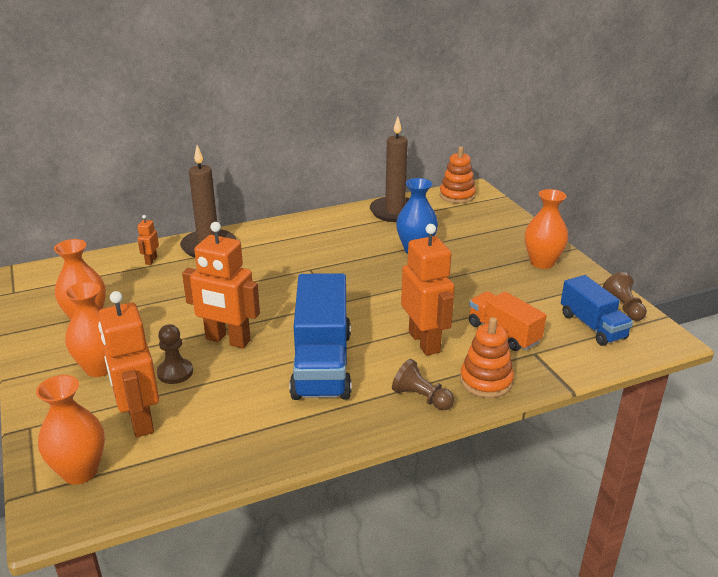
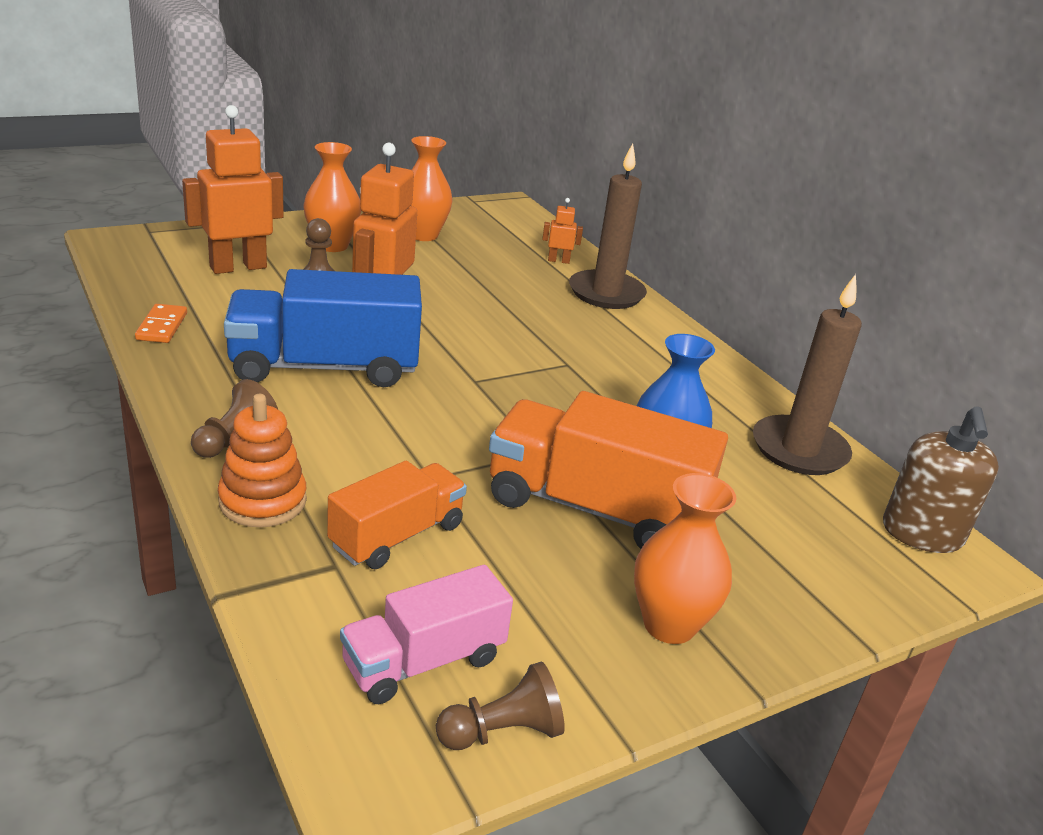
camera: 80 degrees right, 0 degrees up
orange vase [36,375,105,485] -> none
orange robot [401,224,455,356] -> none
orange stacking toy [440,147,476,203] -> brown soap dispenser [883,406,999,553]
blue truck [561,275,633,346] -> pink truck [340,565,513,704]
none -> orange domino [135,304,187,343]
none -> orange truck [489,391,728,549]

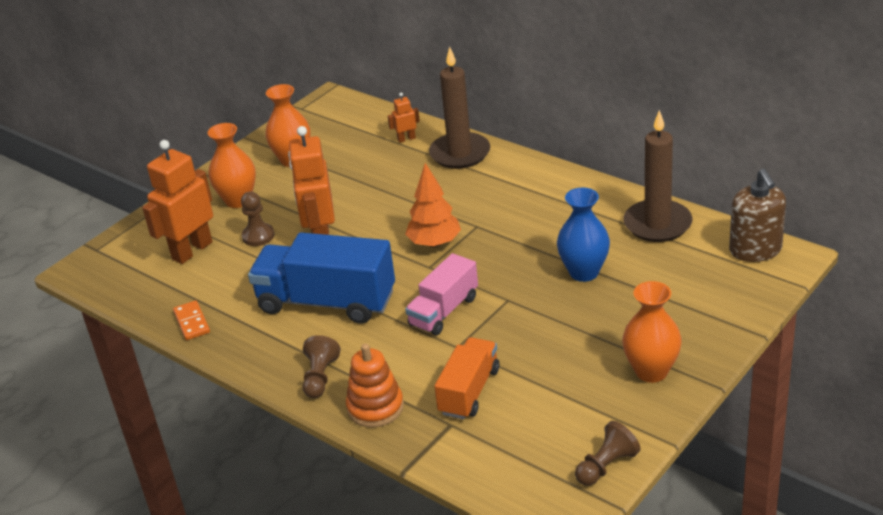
camera: 15 degrees left, 5 degrees up
blue truck [224,269,422,387] -> blue truck turned 45 degrees clockwise [248,232,395,324]
pink truck [340,565,513,704] -> pink truck moved to [405,253,478,335]
orange truck [489,391,728,549] -> none
none -> orange tree [405,163,461,248]

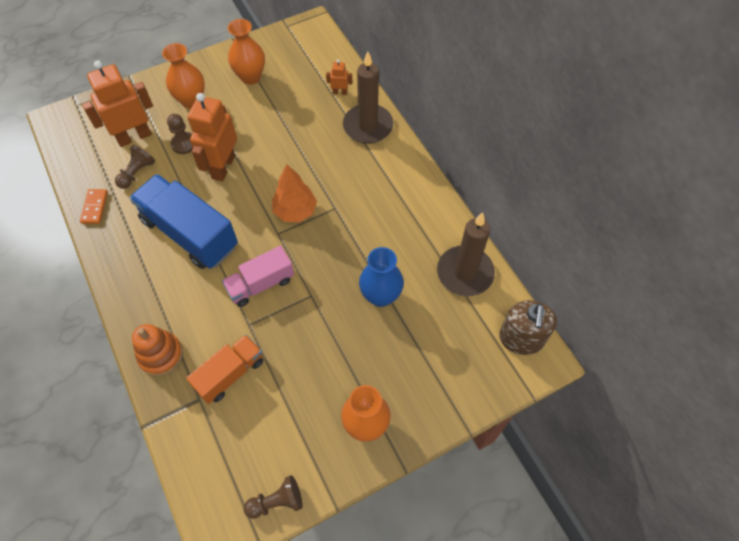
camera: 20 degrees right, 25 degrees up
brown pawn [303,335,341,398] -> brown pawn moved to [115,145,155,189]

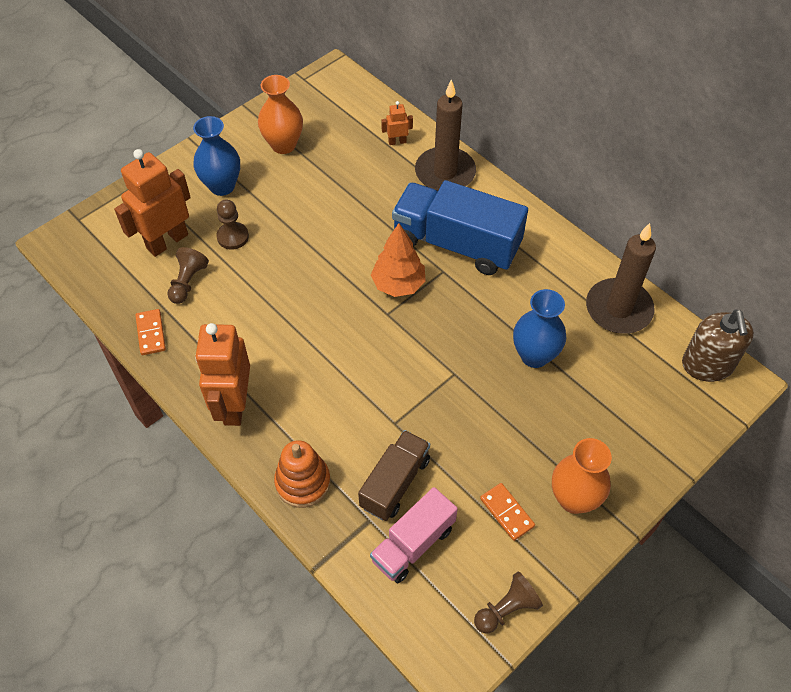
camera: 15 degrees left, 5 degrees down
blue truck [130,174,238,269] -> blue truck moved to [392,180,528,275]
orange vase [162,43,205,109] -> blue vase [193,116,240,196]
orange truck [186,334,263,404] -> brown truck [358,430,430,521]
orange robot [187,93,237,181] -> orange robot moved to [195,323,250,426]
pink truck [222,245,294,307] -> pink truck moved to [370,487,458,583]
none -> orange domino [480,483,535,541]

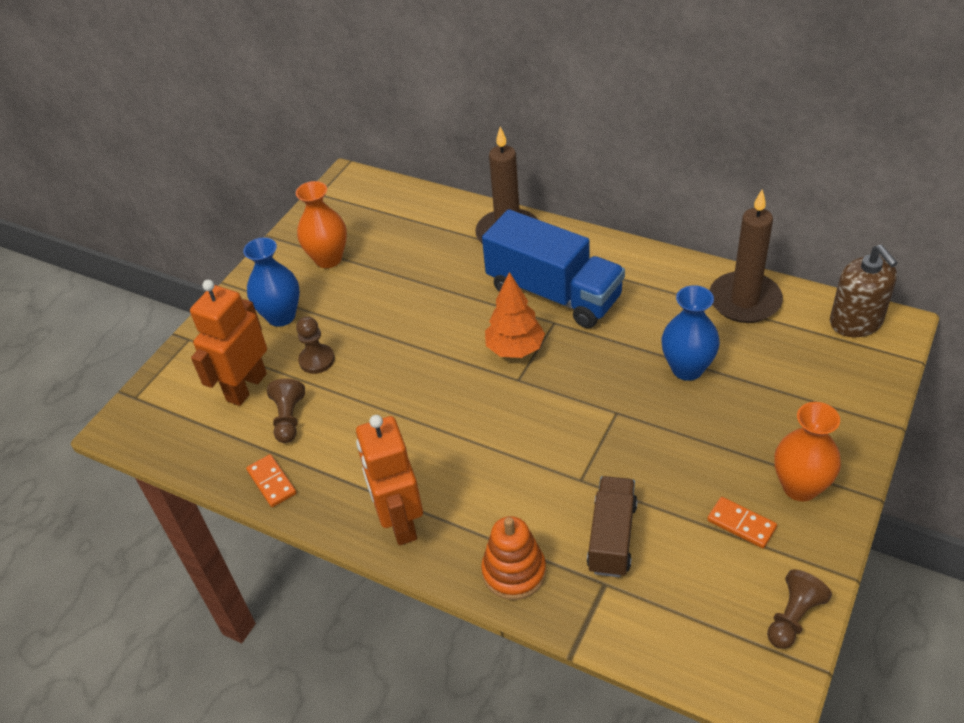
camera: 15 degrees left, 10 degrees down
pink truck [370,487,458,583] -> none
orange robot [381,101,413,145] -> none
blue truck [392,180,528,275] -> blue truck turned 150 degrees counterclockwise [482,209,625,328]

